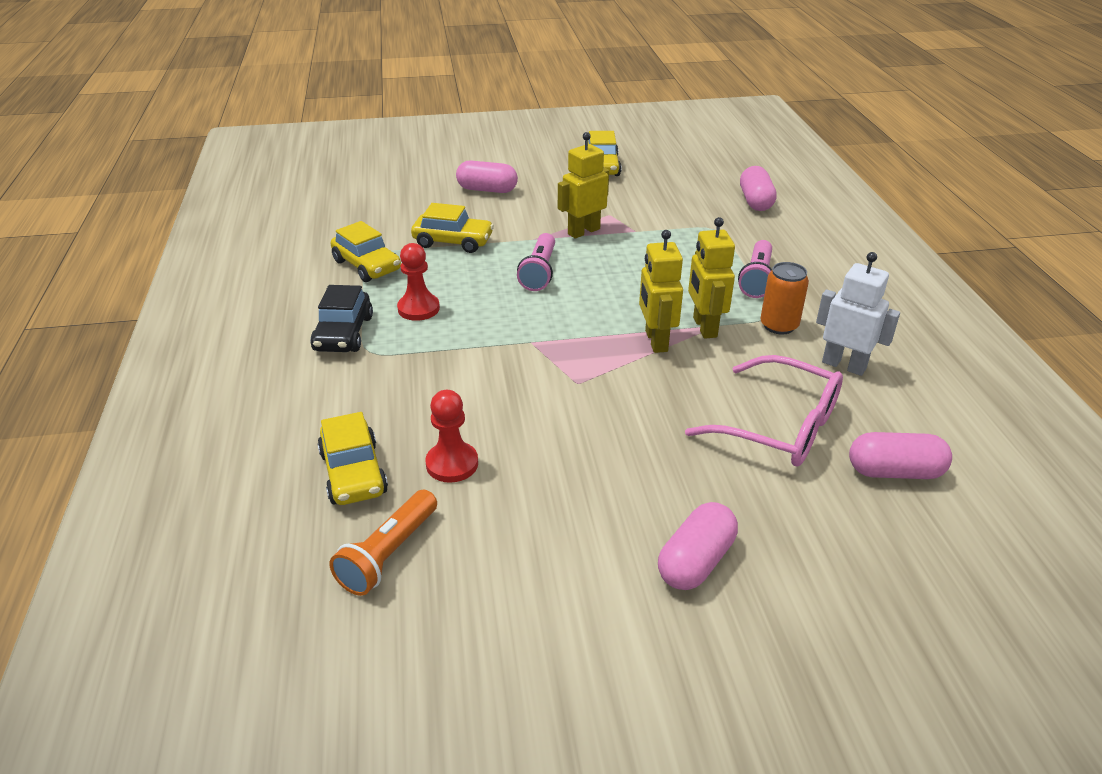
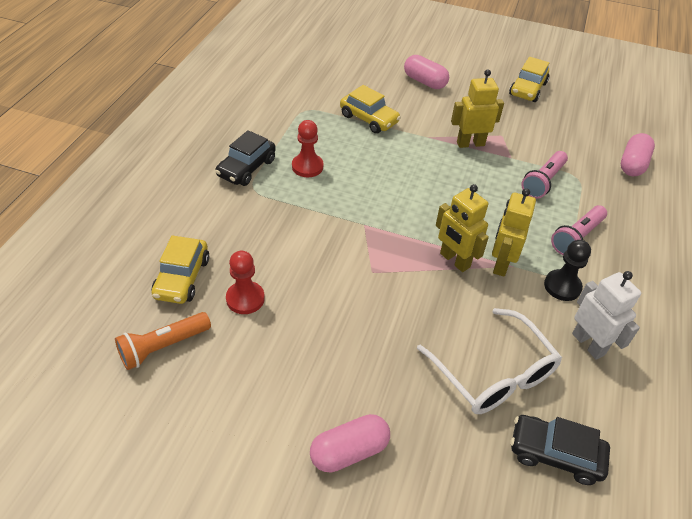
camera: 25 degrees right, 10 degrees up
yellow car [330,221,401,282] -> none
pink flashlight [517,233,555,291] -> pink flashlight moved to [521,151,568,199]
yellow robot [639,230,683,353] -> yellow robot turned 60 degrees counterclockwise [436,184,489,272]
pink glasses [685,355,843,466] -> white glasses [417,308,562,414]
orange can [760,262,809,334] -> black pawn [544,240,591,301]
pink capsule [849,432,952,479] -> black car [511,415,610,485]

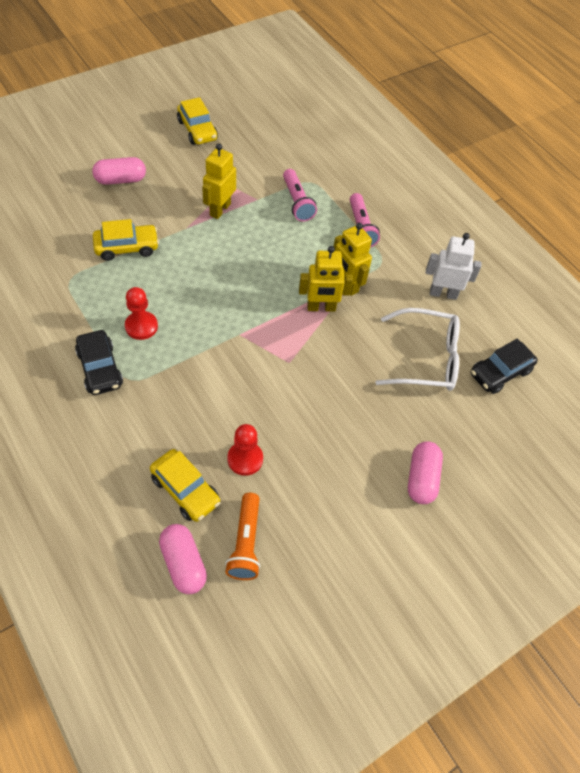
camera: 55 degrees left, 10 degrees up
black pawn [544,240,591,301] -> none
pink capsule [621,133,655,176] -> pink capsule moved to [159,524,207,594]

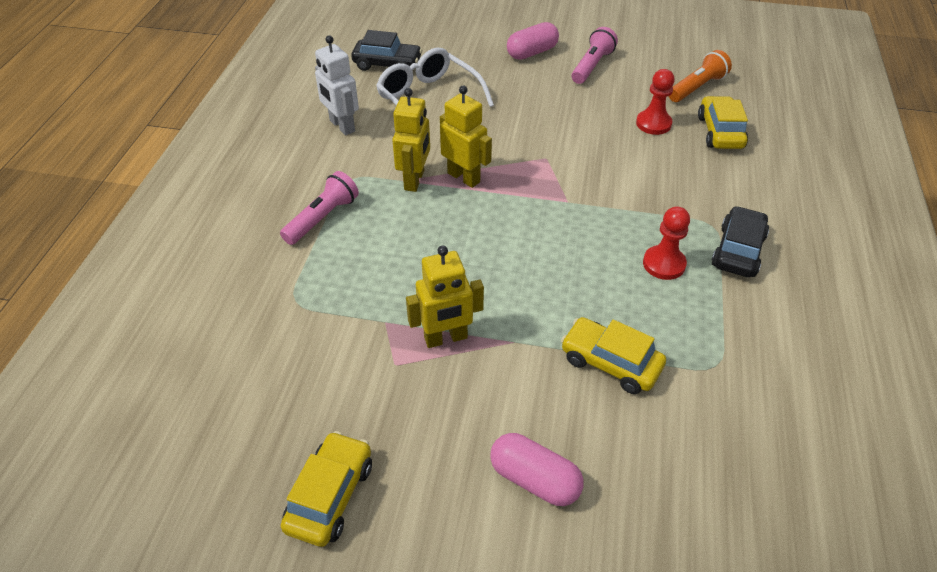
camera: 130 degrees left, 10 degrees down
pink capsule [159,524,207,594] -> none
pink flashlight [283,169,317,221] -> pink flashlight moved to [572,27,618,84]

